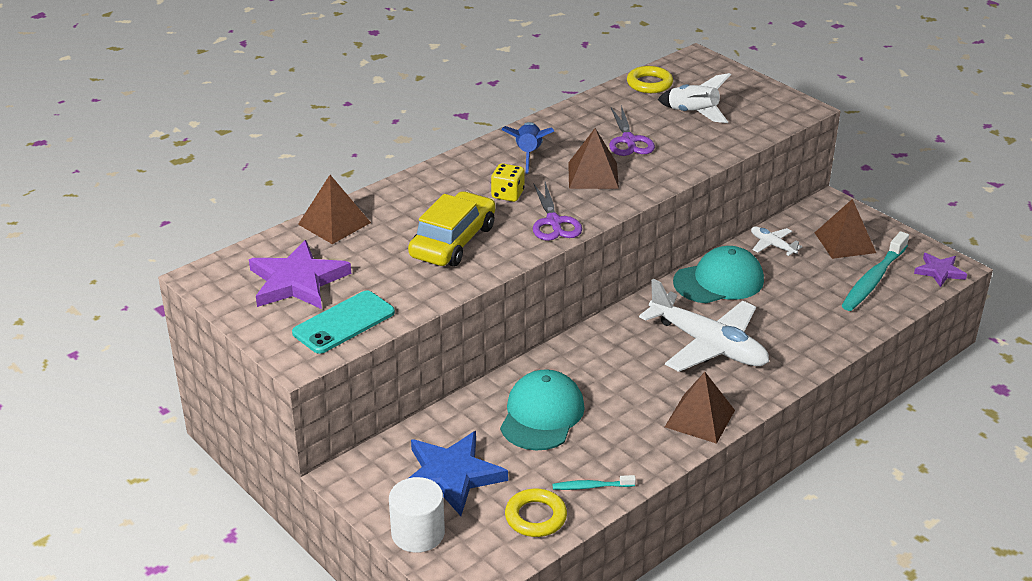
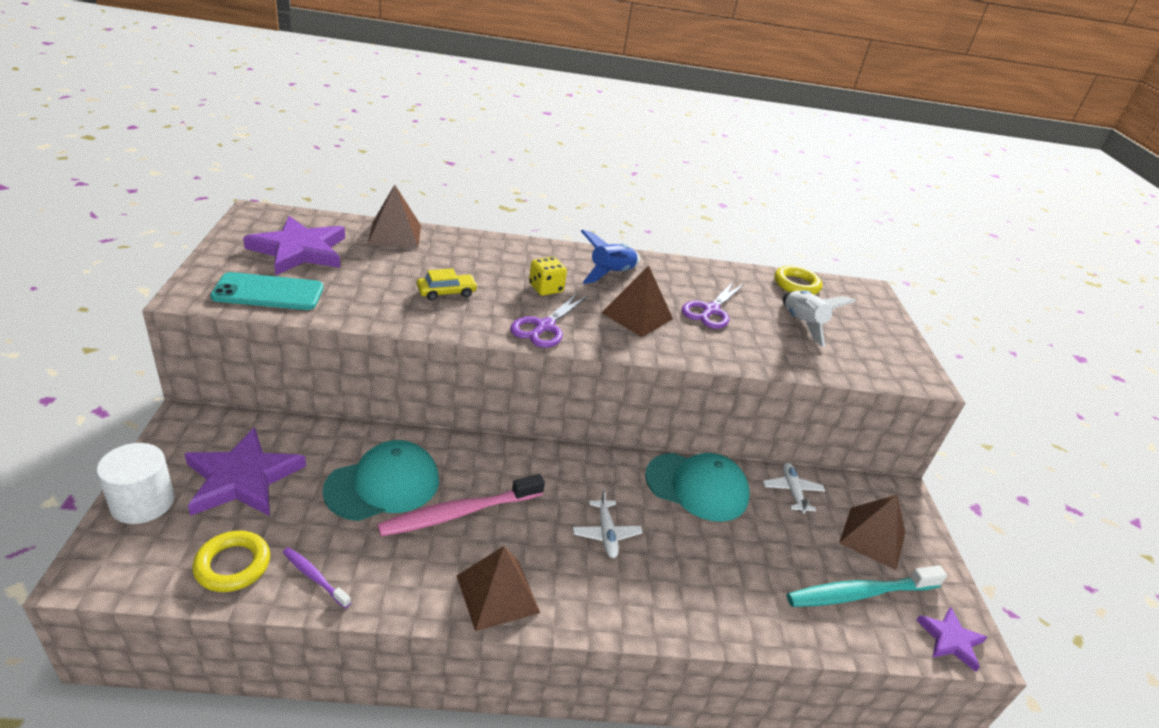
camera: 35 degrees right, 0 degrees up
yellow car [408,191,496,266] -> yellow car [417,268,478,301], size x0.51
blue star [409,431,508,516] -> purple star [185,427,306,516]
turquoise toothbrush [552,475,636,490] -> purple toothbrush [283,547,351,608]
white plane [639,279,769,372] -> white plane [573,489,643,558], size x0.45
none -> pink toothbrush [377,474,545,536]

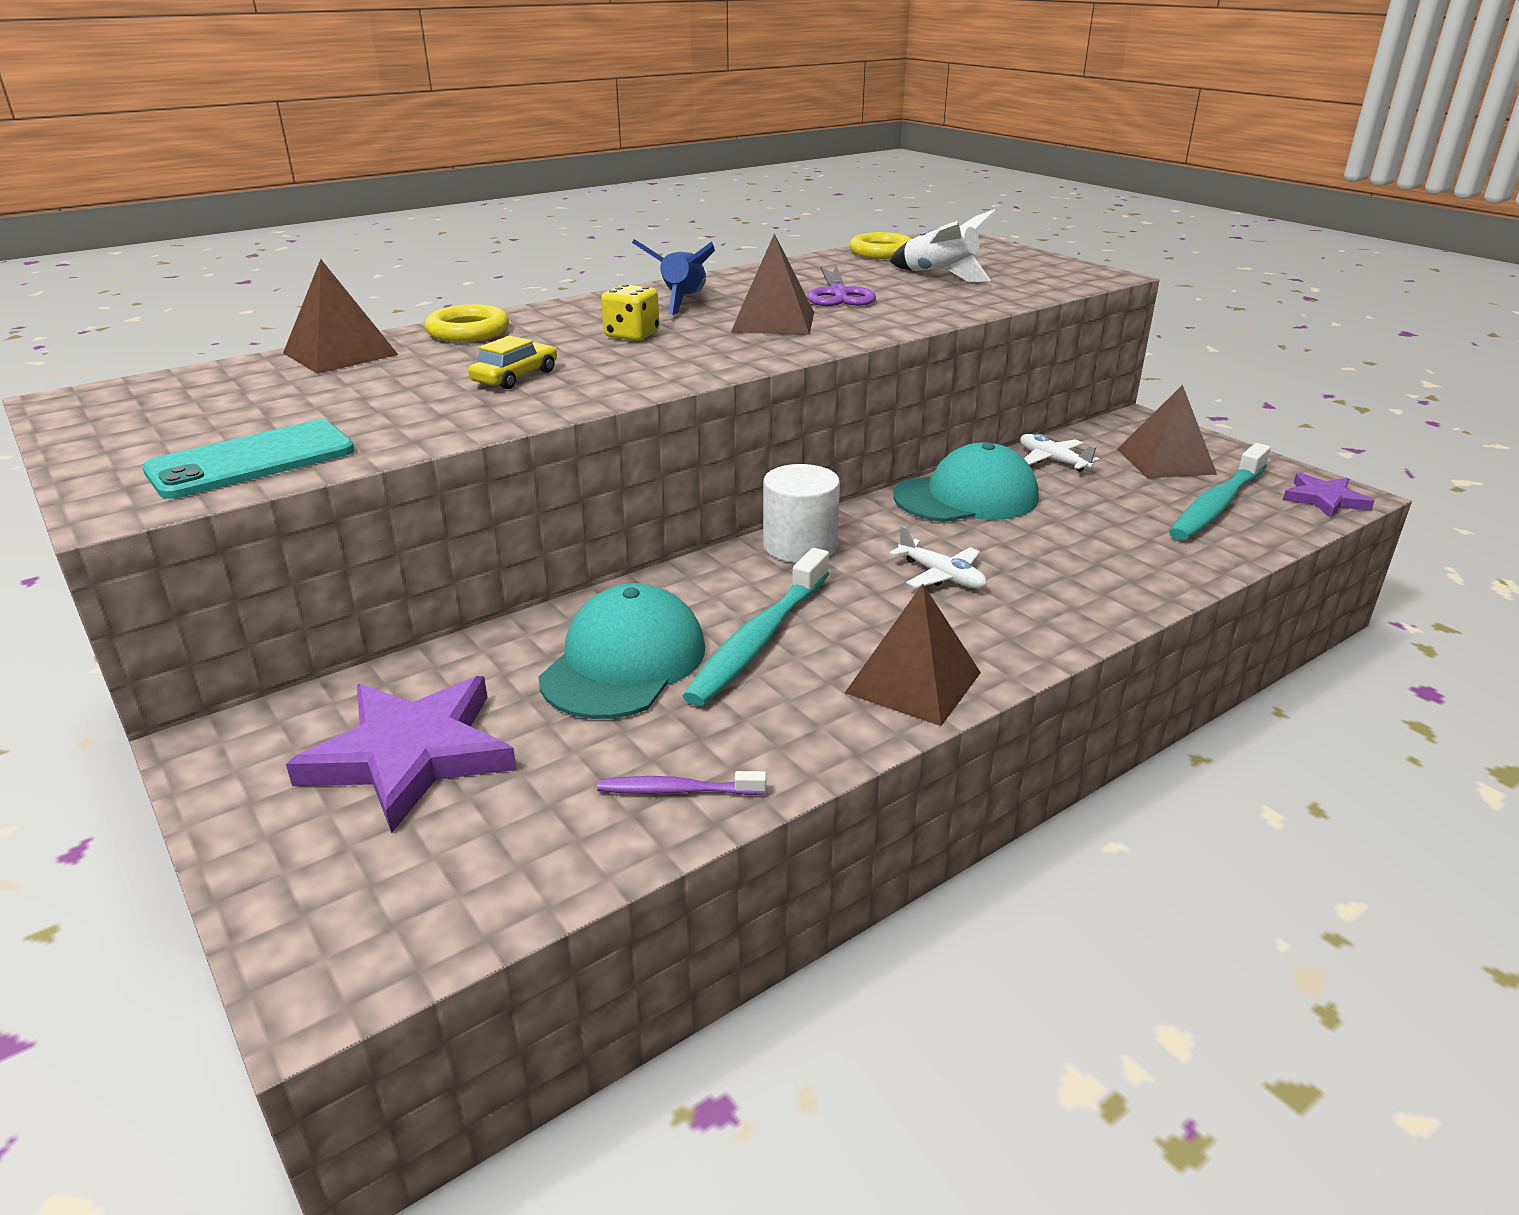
camera: 30 degrees left, 5 degrees down
white cylinder [97,443,174,524] -> white cylinder moved to [763,464,840,563]
yellow ring [192,531,270,592] -> yellow ring moved to [425,304,509,342]
purple star [243,216,345,275] -> none
pink toothbrush [377,474,545,536] -> turquoise toothbrush [683,548,829,706]
purple scissors [510,292,589,348] -> none

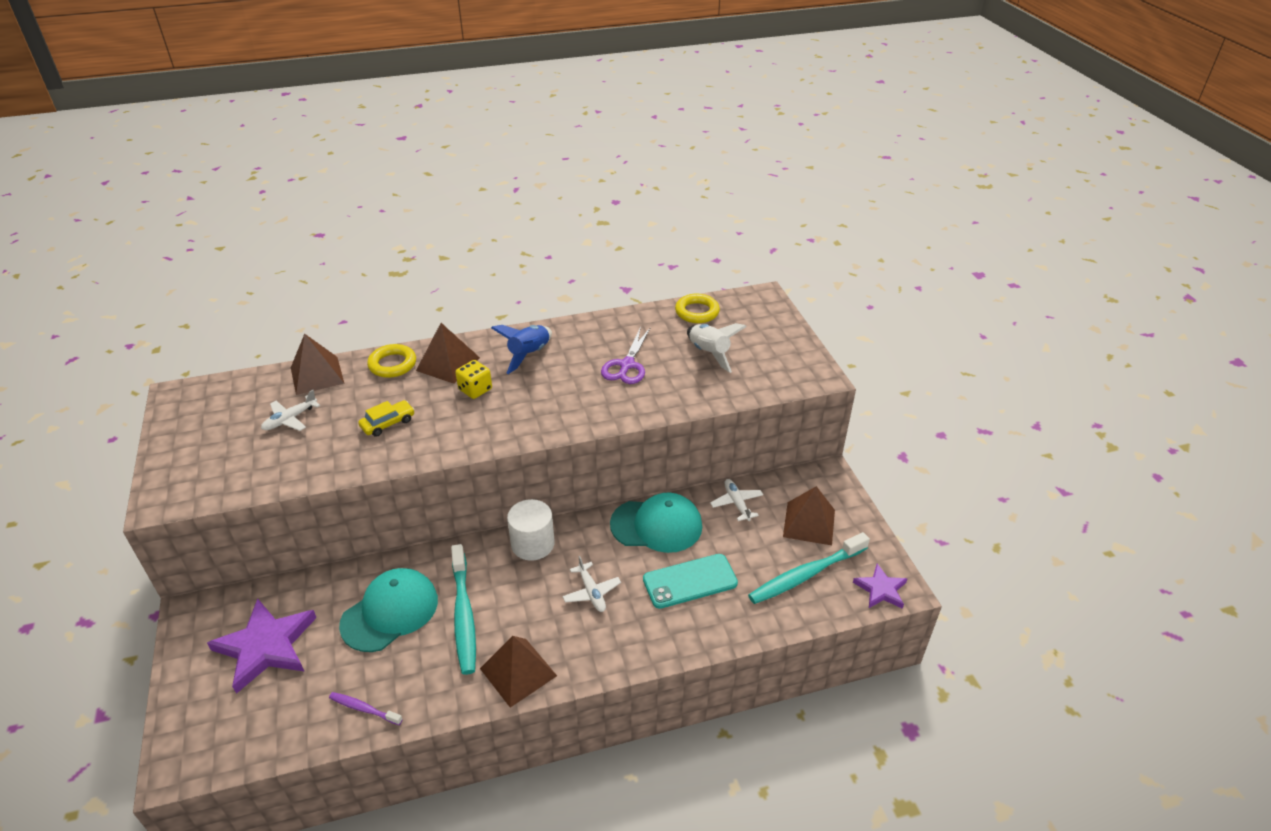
camera: 20 degrees right, 10 degrees up
turquoise phone [142,420,355,499] -> turquoise phone moved to [643,554,738,609]
turquoise toothbrush [683,548,829,706] -> turquoise toothbrush turned 60 degrees counterclockwise [451,544,476,675]
brown pyramid [731,234,814,335] -> brown pyramid moved to [416,323,480,384]
none -> white plane [261,390,320,431]

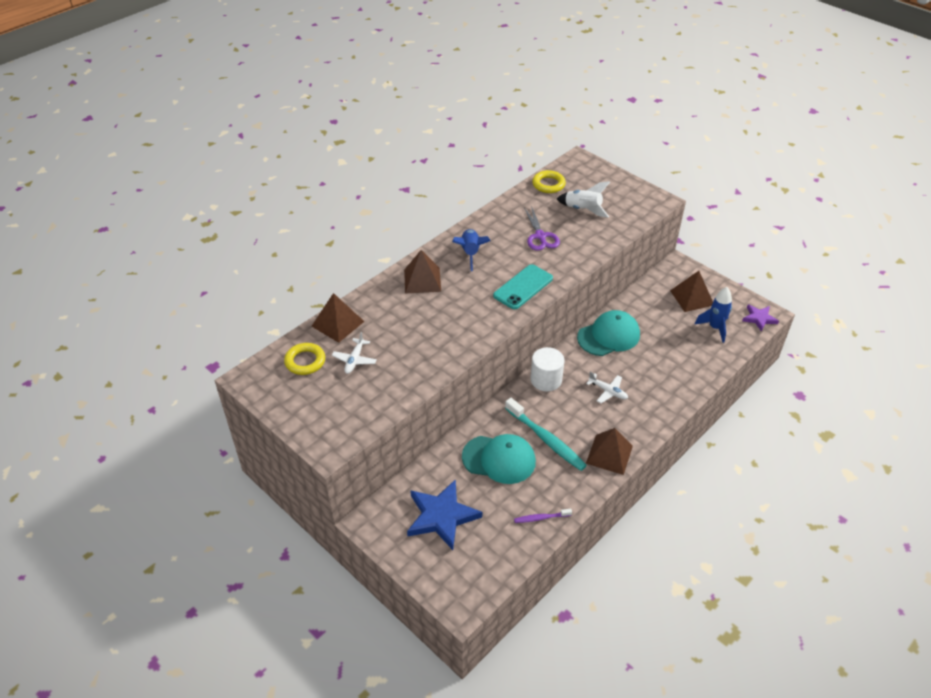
camera: 30 degrees left, 5 degrees up
purple star [207,598,317,694] -> blue star [407,479,482,550]
turquoise cap [339,568,438,652] -> turquoise cap turned 90 degrees clockwise [462,434,536,484]
yellow car [358,400,415,437] -> none
yellow ring [367,344,416,378] -> yellow ring moved to [284,343,325,375]
yellow dice [455,360,492,399] -> none
turquoise phone [643,554,738,609] -> turquoise phone moved to [493,264,553,309]
white plane [710,479,763,521] -> none
turquoise toothbrush [748,532,870,604] -> blue rocket [694,287,732,343]

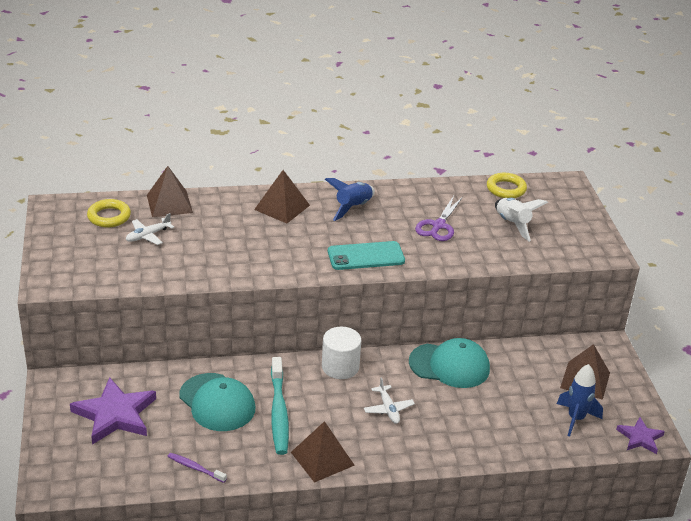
camera: 35 degrees right, 10 degrees down
blue star [407,479,482,550] -> purple star [70,377,156,445]

